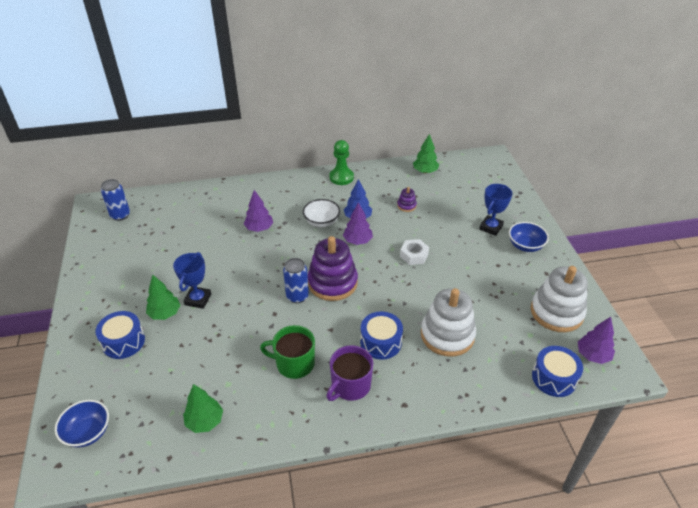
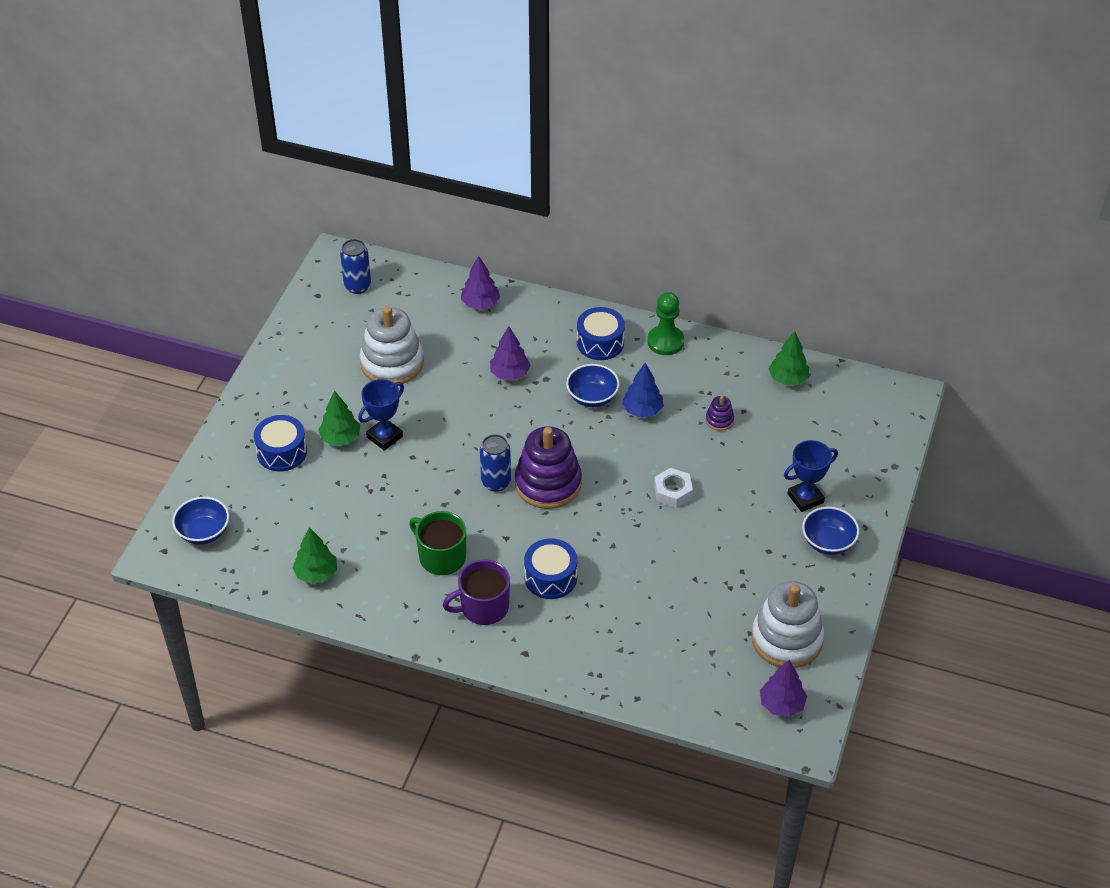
camera: 30 degrees right, 5 degrees up
white bowl [303,199,340,227] -> blue bowl [566,364,619,407]
purple tree [343,202,373,245] -> purple tree moved to [461,256,500,310]
white stacking toy [421,288,476,357] -> white stacking toy moved to [360,306,424,384]
blue drum [532,346,583,397] -> blue drum moved to [577,307,625,360]

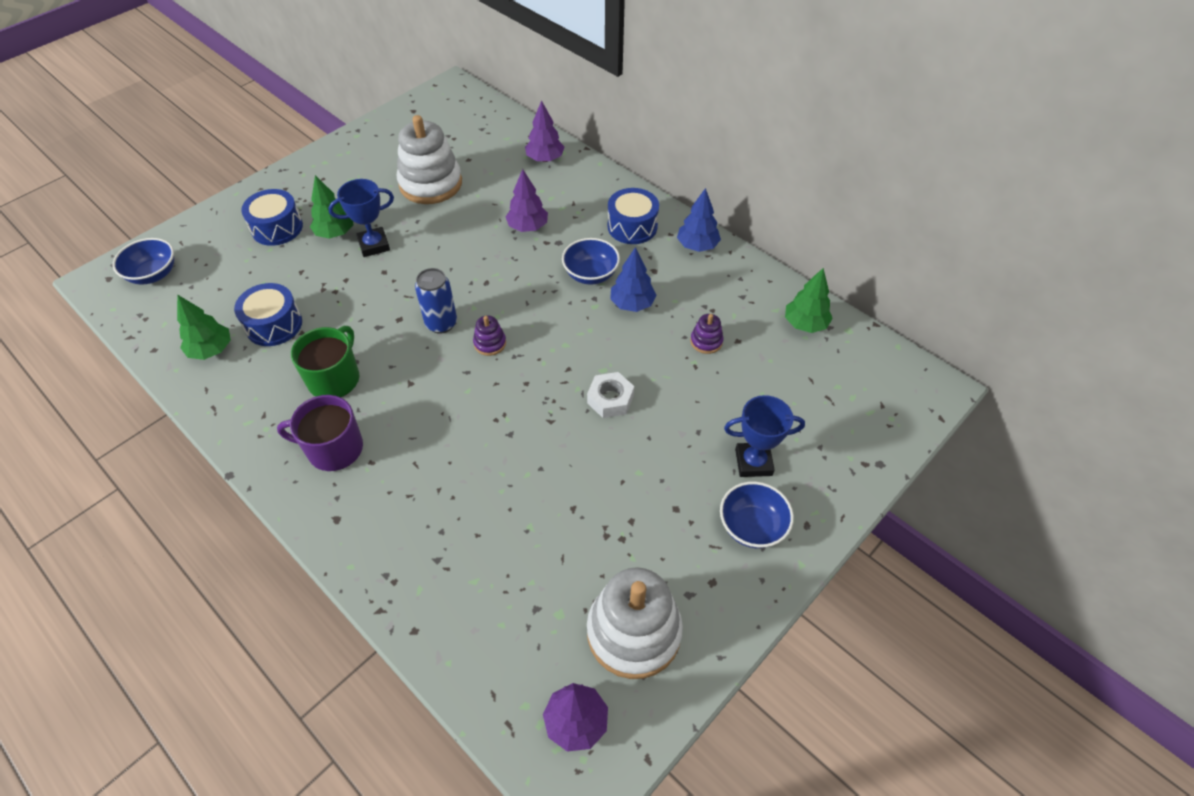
camera: 25 degrees right, 5 degrees up
blue can [340,239,371,294] -> none
green mug [409,511,466,575] -> green mug turned 45 degrees clockwise [291,326,359,397]
purple stacking toy [515,426,582,509] -> purple stacking toy [473,316,506,356], size x0.44
blue drum [524,539,577,599] -> blue drum moved to [234,283,302,346]
green pawn [647,292,684,355] -> blue tree [677,188,721,252]

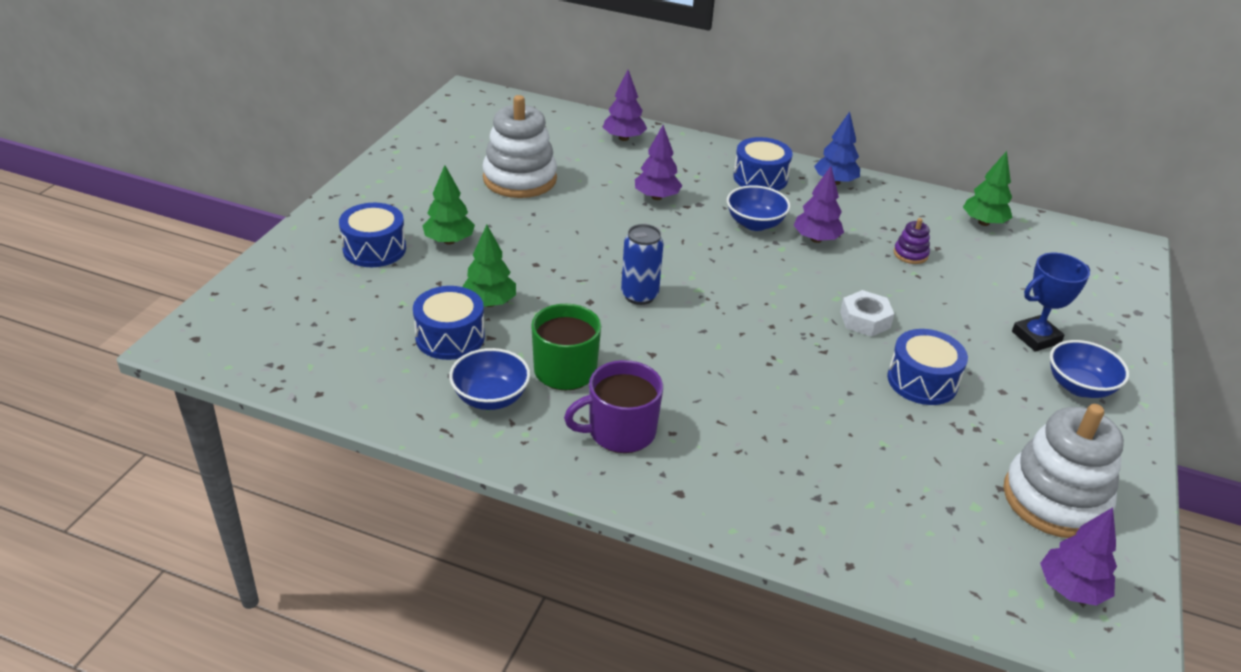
camera: 25 degrees left, 15 degrees down
blue bowl [113,238,174,285] -> blue bowl moved to [449,348,530,410]
green tree [177,294,231,360] -> green tree moved to [462,225,516,307]
blue trophy [328,179,394,257] -> none
purple stacking toy [473,316,506,356] -> none
blue tree [610,247,656,312] -> purple tree [793,166,844,243]
none -> blue drum [887,329,968,405]

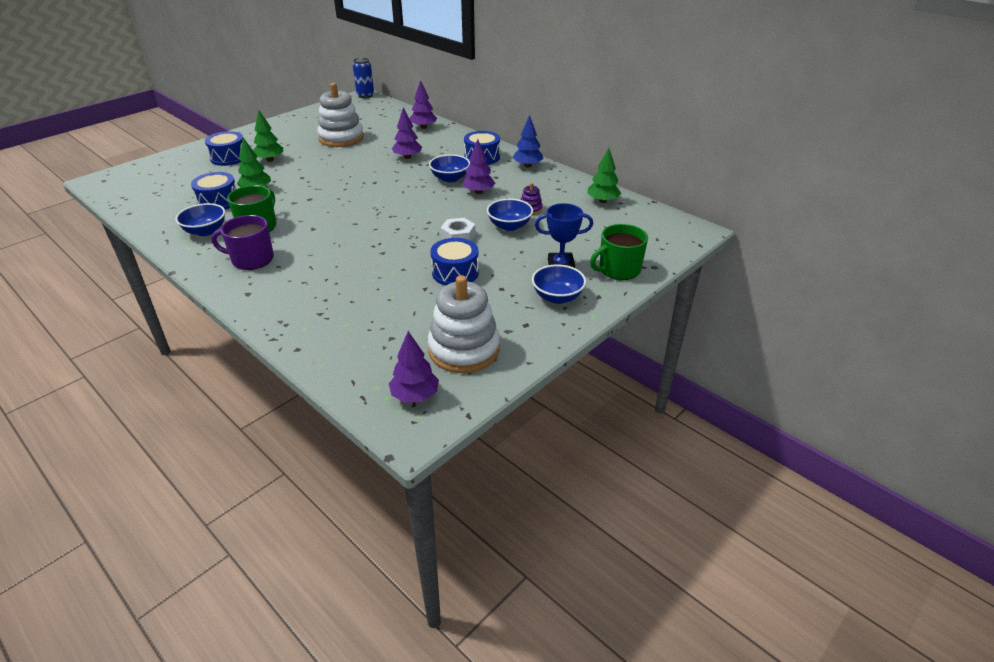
camera: 25 degrees right, 0 degrees up
blue can [621,224,663,305] -> blue can moved to [353,58,374,98]
none -> blue bowl [487,199,533,231]
none -> green mug [590,224,648,280]

